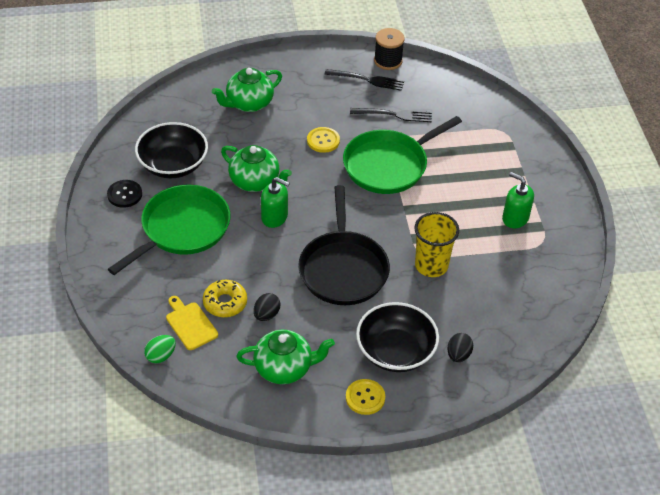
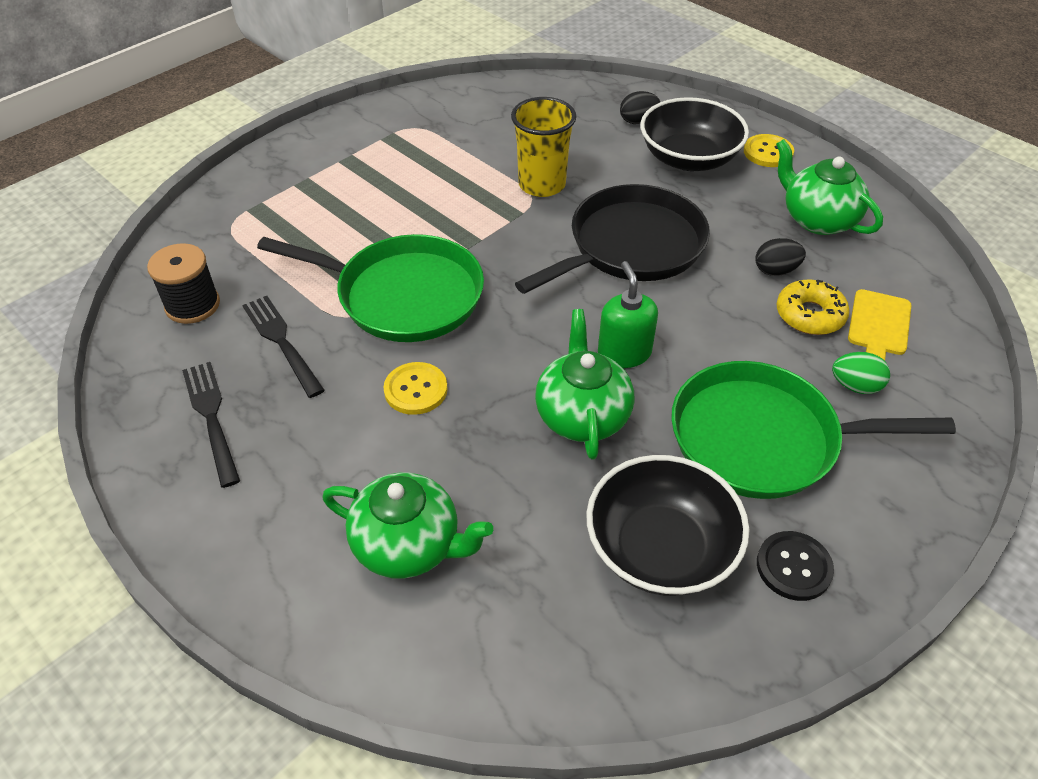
camera: 125 degrees left, 0 degrees up
green egg [144,335,176,363] -> green egg moved to [832,352,890,394]
black spool [374,28,405,70] -> black spool moved to [147,243,220,324]
green soap dispenser [502,172,534,228] -> none

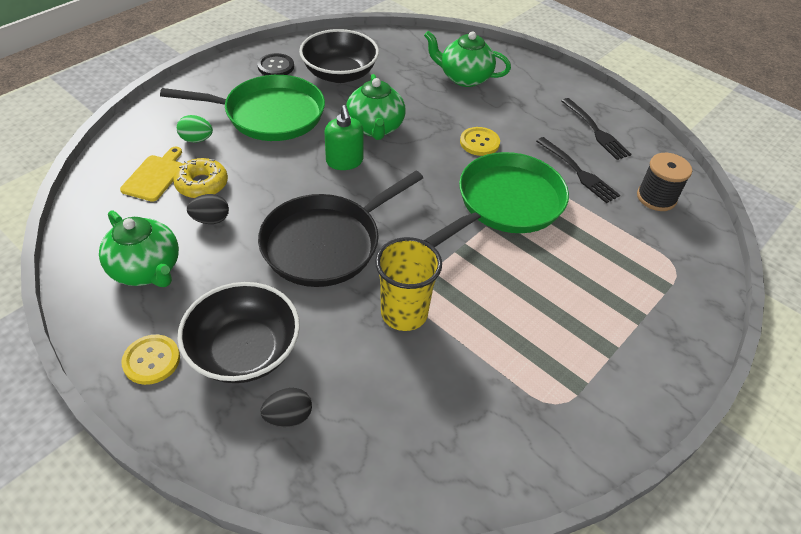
camera: 175 degrees right, 0 degrees up
green pan [257,234,484,342] -> green pan turned 120 degrees clockwise [424,152,569,247]

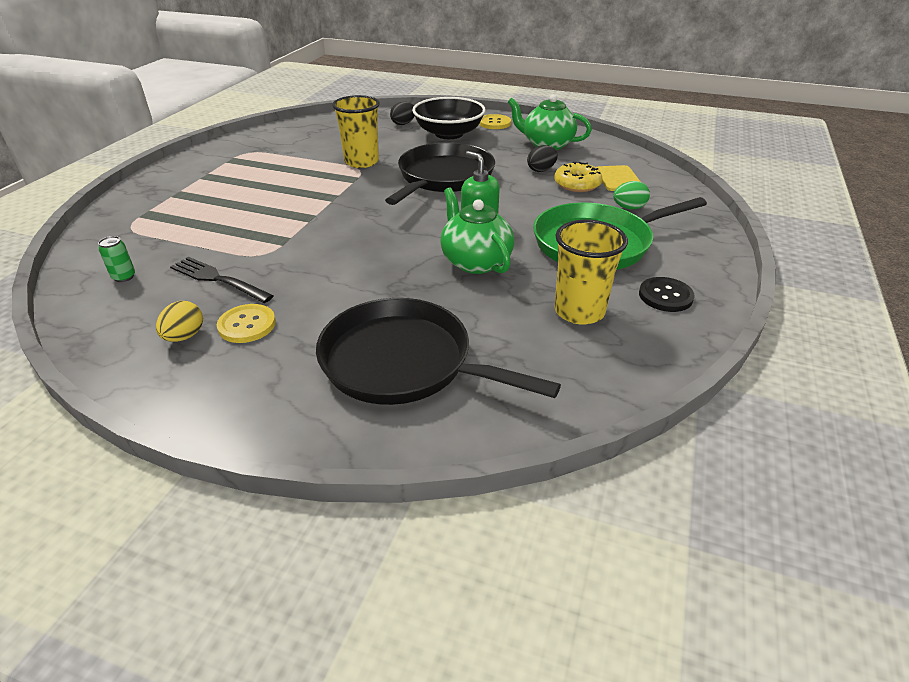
camera: 160 degrees right, 10 degrees down
black bowl [299,29,379,83] -> yellow cup [554,220,628,325]
green teapot [424,31,511,87] -> black pan [316,298,561,405]
green pan [424,152,569,247] -> none
yellow button [460,127,500,156] -> yellow button moved to [217,304,276,343]
black fork [562,98,631,160] -> yellow egg [156,301,203,342]
black spool [637,153,692,211] -> green can [98,236,135,282]

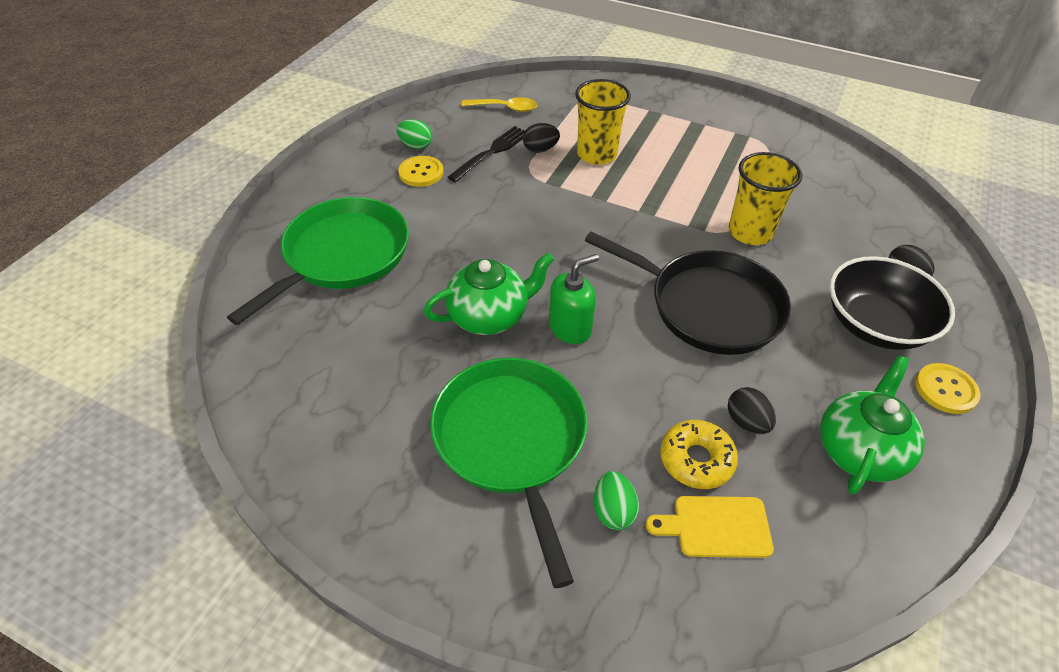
camera: 95 degrees right, 10 degrees up
green can [98,236,135,282] -> yellow spoon [461,97,538,112]
yellow egg [156,301,203,342] -> green egg [397,119,432,150]
black pan [316,298,561,405] -> green pan [227,197,409,325]
yellow cup [554,220,628,325] -> yellow cup moved to [575,79,631,165]
black button [639,277,695,312] -> none
none -> black egg [523,123,560,153]

